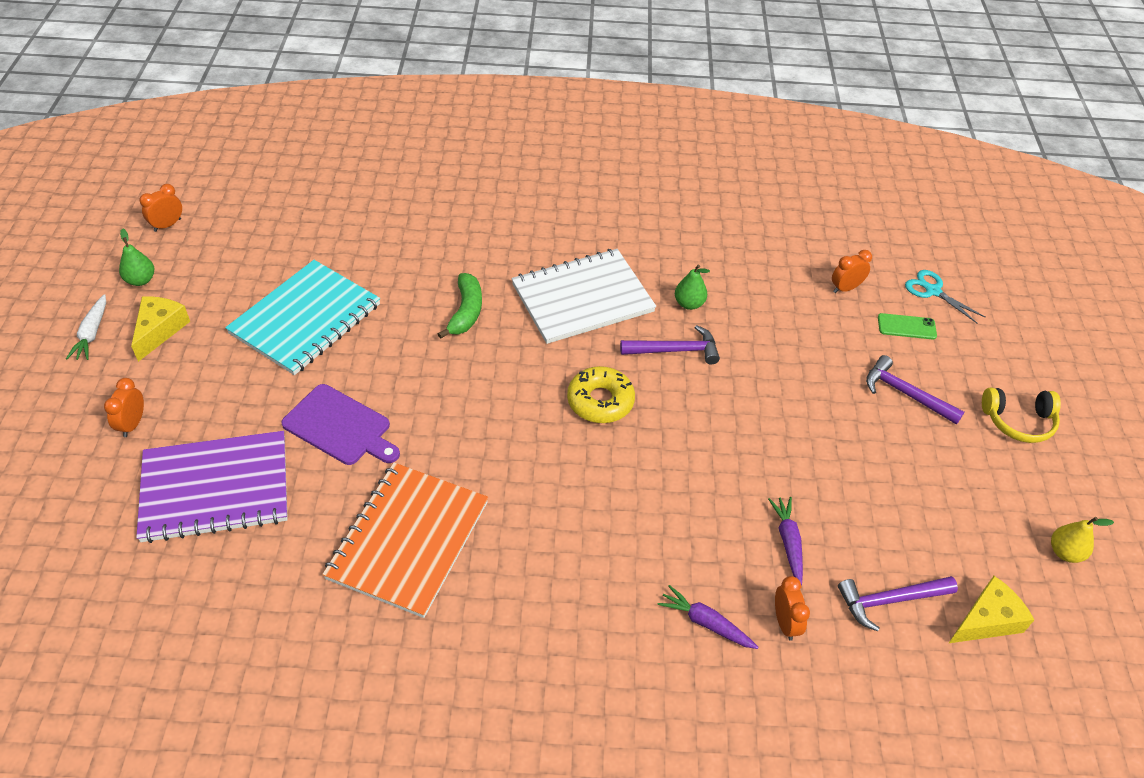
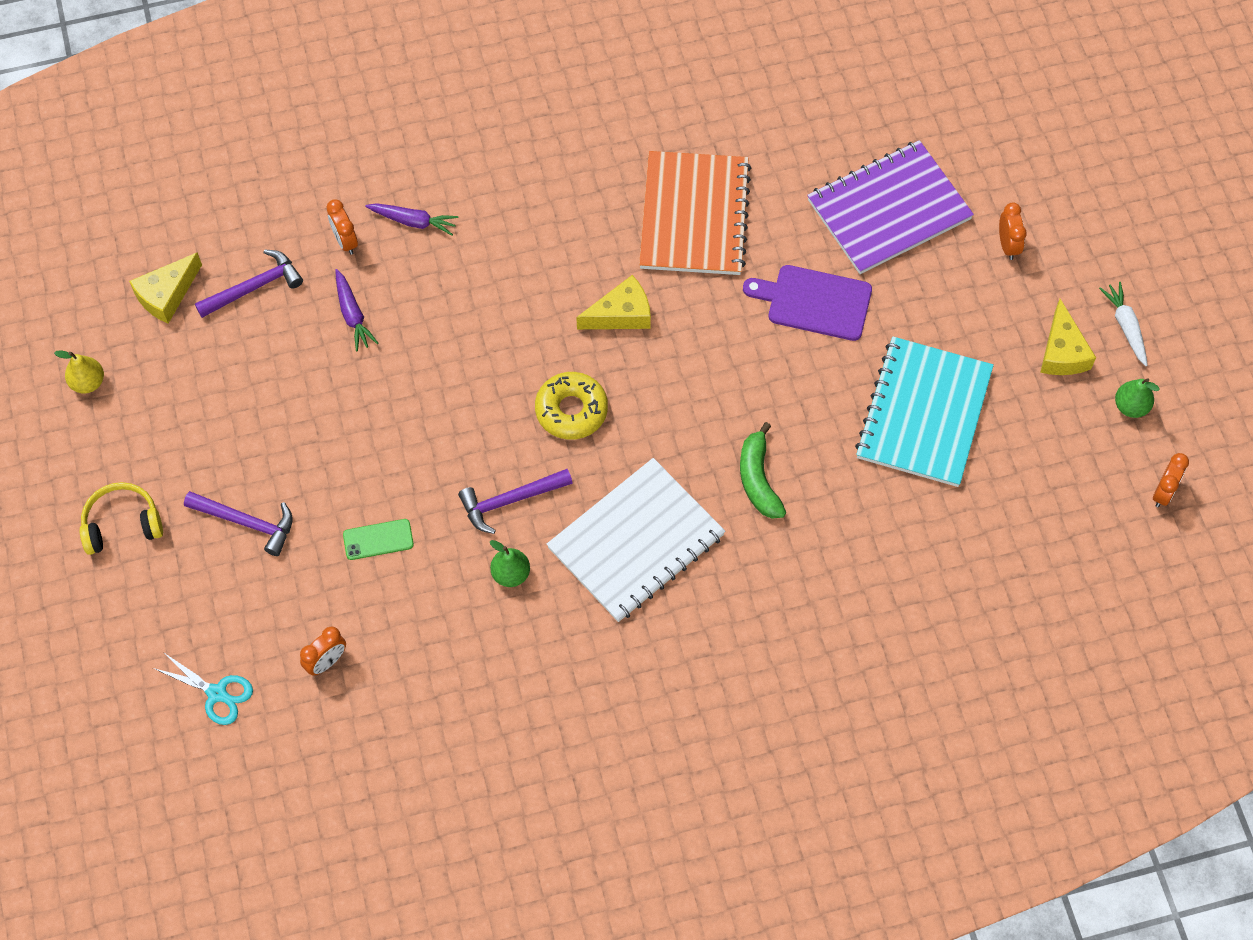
camera: 165 degrees right, 15 degrees up
green phone [878,313,937,340] -> green phone moved to [343,519,414,560]
none -> yellow cheese [576,275,651,329]

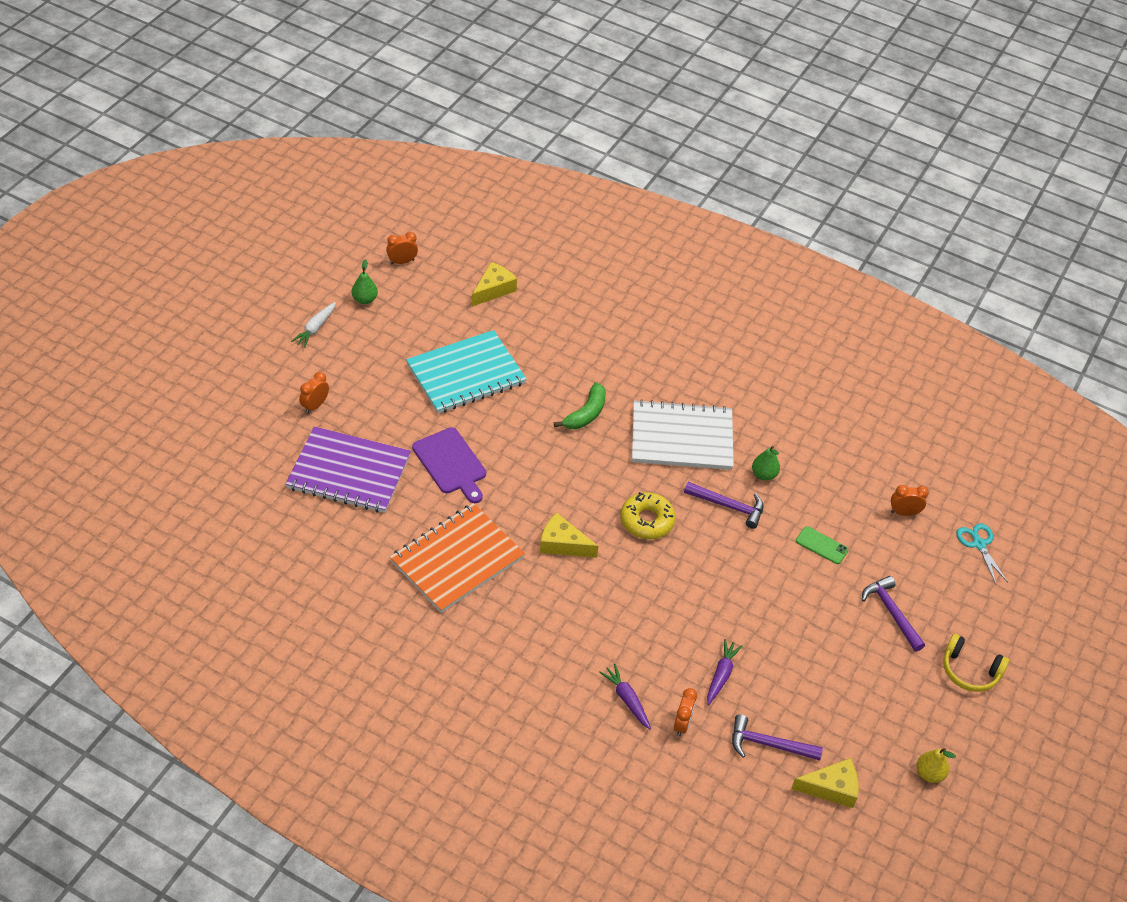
camera: 140 degrees left, 15 degrees down
yellow cheese [1040,299,1096,375] -> yellow cheese moved to [472,262,517,307]

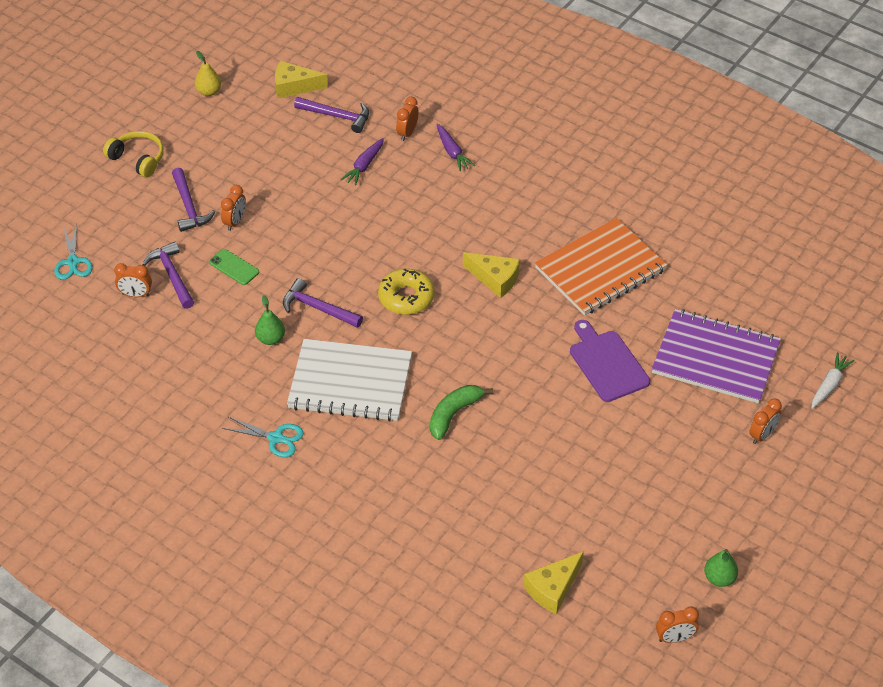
camera: 170 degrees left, 0 degrees up
white carrot [291,302,336,348] -> white carrot moved to [811,352,855,409]
turquoise notebook [406,330,527,414] -> none
none -> purple hammer [142,241,194,309]
none -> orange clock [221,185,246,231]
none -> turquoise scissors [222,417,304,457]

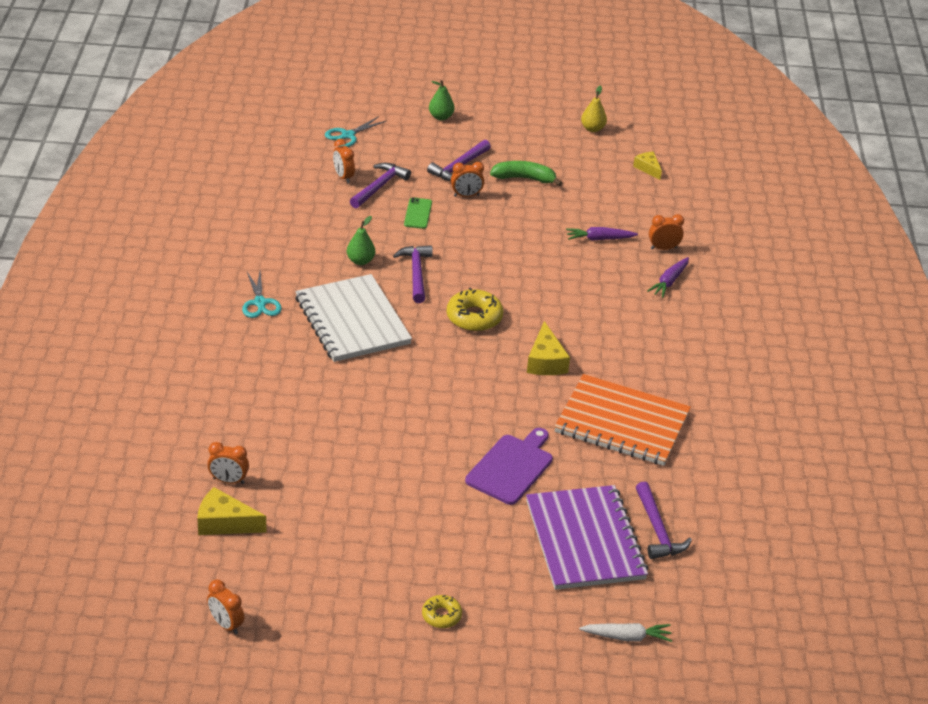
camera: 55 degrees right, 10 degrees down
yellow headphones [103,131,164,177] -> none
yellow cheese [275,61,328,98] -> yellow cheese [633,151,662,180], size x0.64
purple hammer [294,97,369,133] -> purple hammer moved to [636,482,692,559]
green banana [430,385,494,440] -> green banana moved to [490,161,562,186]
green pear [704,549,738,587] -> green pear moved to [429,80,455,120]
orange clock [749,399,782,444] -> orange clock moved to [207,442,249,484]
none -> yellow donut [422,595,462,628]

